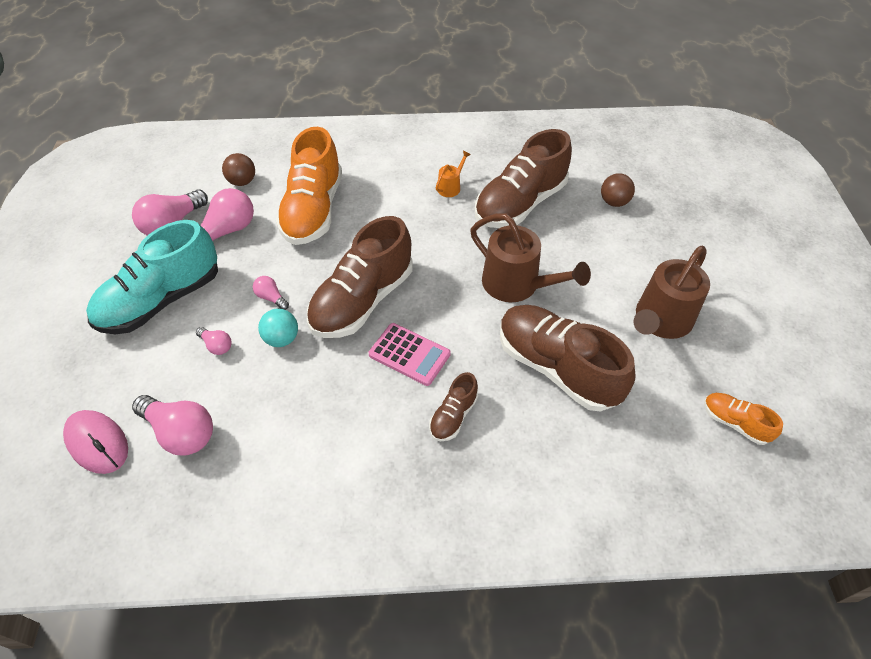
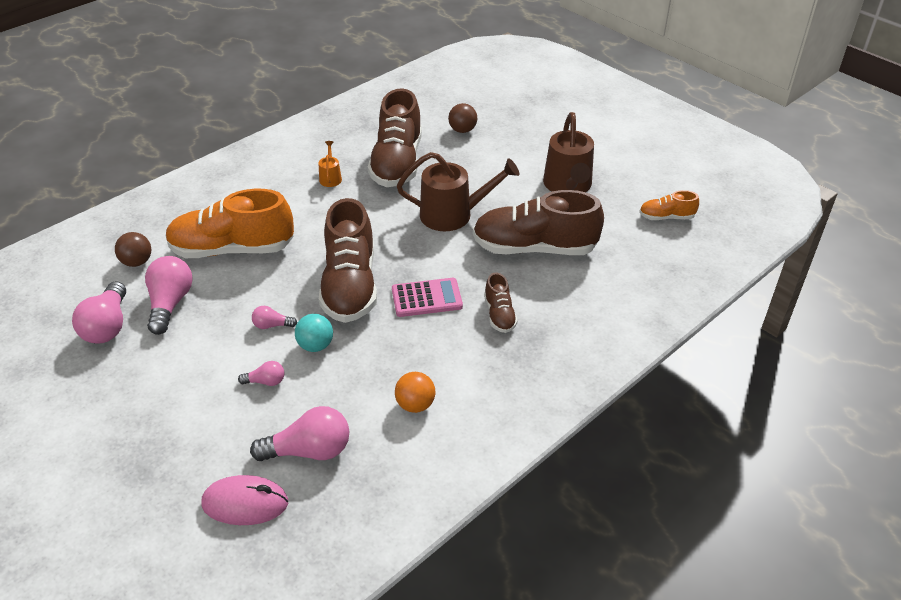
camera: 40 degrees left, 10 degrees down
turquoise shoe [86,220,218,334] -> none
orange shoe [276,127,342,245] -> orange shoe turned 120 degrees clockwise [165,189,294,258]
none -> orange ball [395,372,435,413]

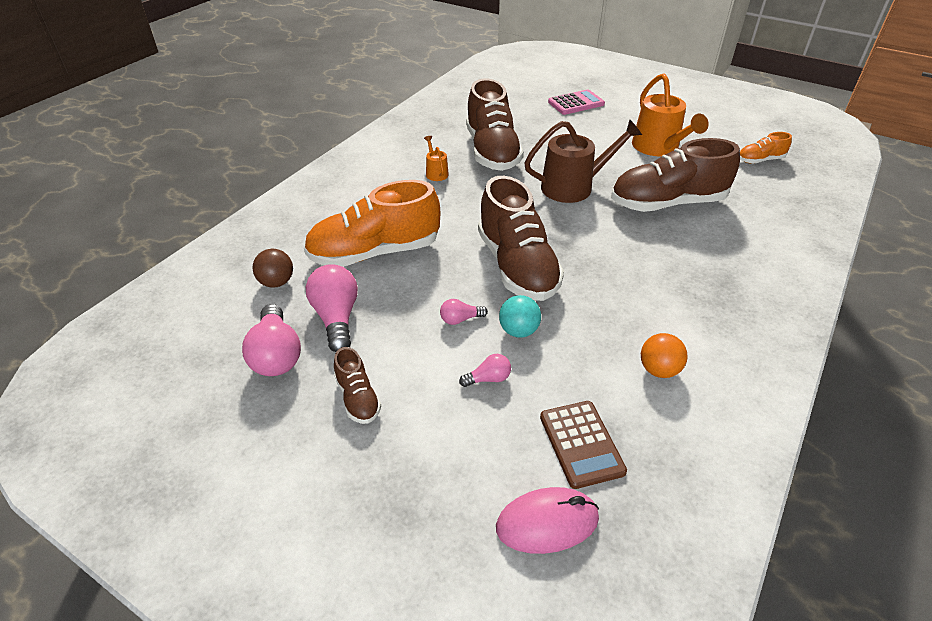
camera: 15 degrees left, 0 degrees up
pink light bulb [250,406,349,461] -> brown calculator [540,401,627,489]
pink calculator [392,278,463,317] -> pink calculator moved to [548,89,605,115]
brown ball [448,103,477,133] -> none
brown shoe [484,273,518,333] -> brown shoe moved to [334,347,381,424]
brown watering can [543,112,594,192] -> orange watering can [632,73,709,156]

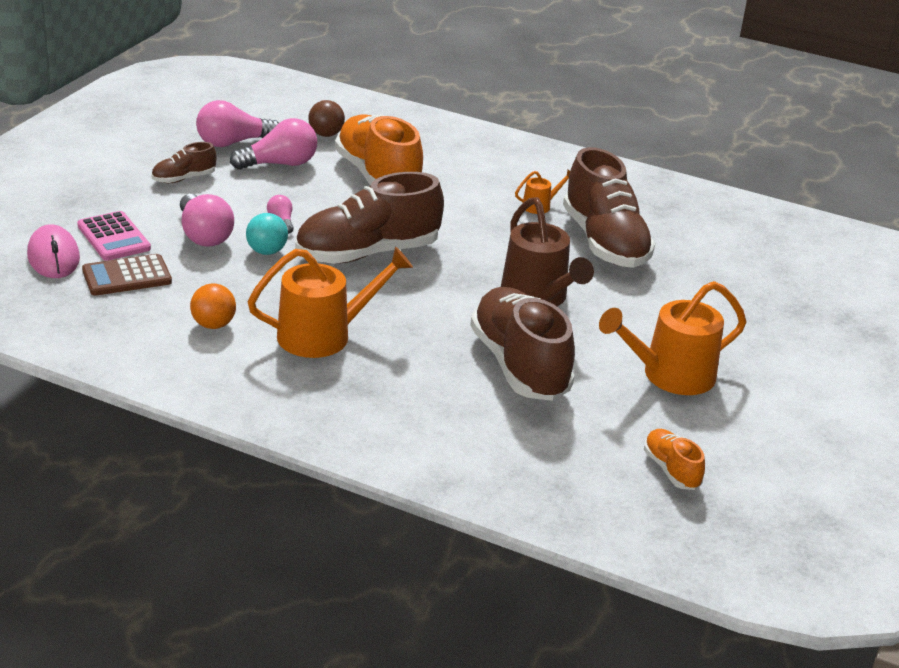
camera: 80 degrees right, 10 degrees down
pink light bulb [459,354,511,387] -> pink light bulb [180,194,234,247], size x1.96
brown shoe [466,78,524,171] -> brown shoe turned 90 degrees counterclockwise [563,147,655,268]
pink calculator [548,89,605,115] -> pink calculator moved to [77,211,151,261]
none -> orange watering can [248,247,413,358]

